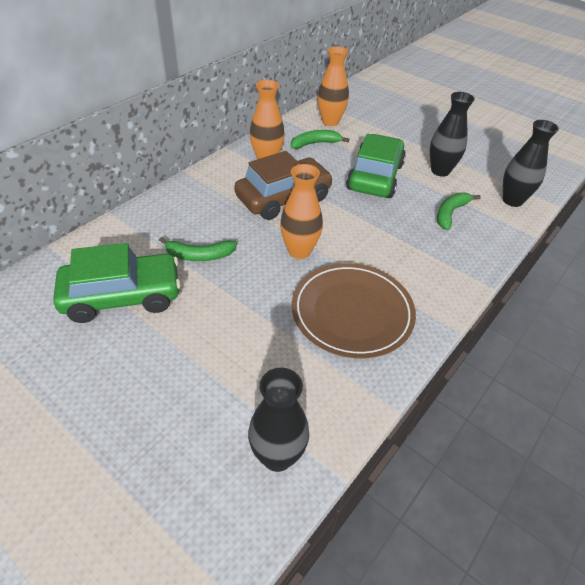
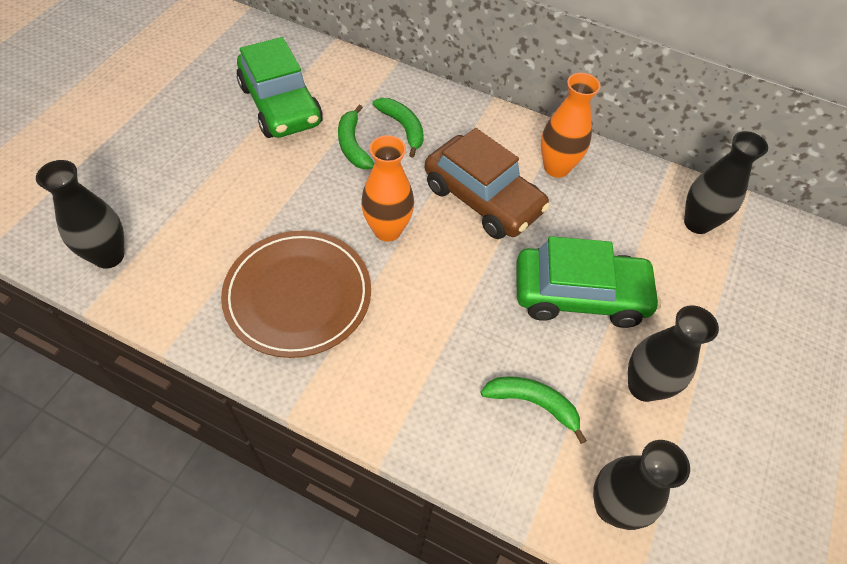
camera: 75 degrees right, 10 degrees up
green banana [291,130,349,149] -> green banana moved to [372,98,424,158]
orange vase [317,46,349,126] -> black vase [684,131,768,234]

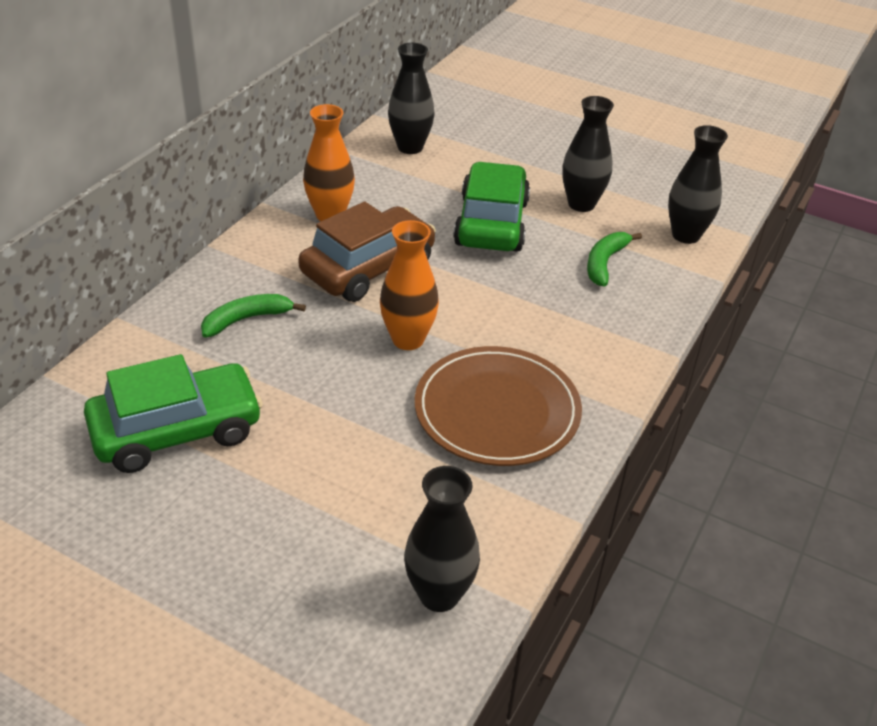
camera: 85 degrees left, 15 degrees down
green banana [338,105,375,170] -> none

